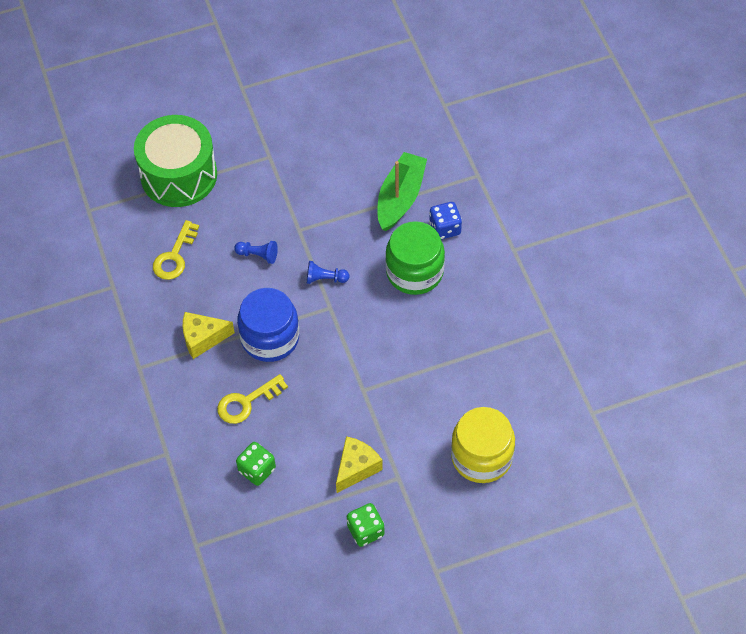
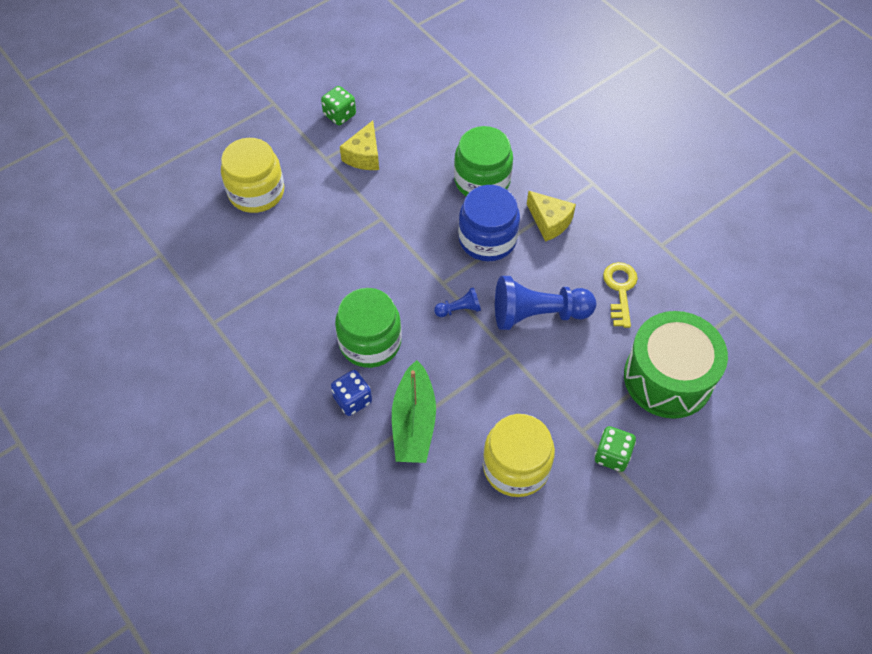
camera: 160 degrees right, 0 degrees up
yellow cheese [183,312,235,359] -> yellow cheese turned 75 degrees clockwise [527,191,576,242]
yellow key [217,374,288,424] -> green jar [454,126,513,196]
blue pawn [234,241,278,264] -> blue pawn [495,276,596,330], size x2.16
green dice [236,442,276,486] -> green dice moved to [595,426,636,472]
none -> yellow jar [483,414,555,497]

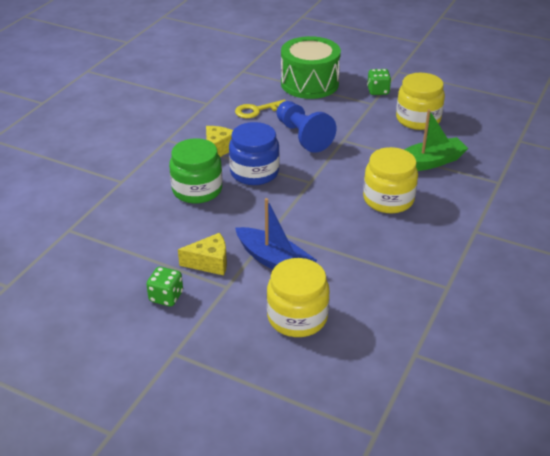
camera: 115 degrees left, 20 degrees down
blue dice [331,370,372,416] -> none
green jar [335,288,402,368] -> yellow jar [363,147,418,213]
blue pawn [434,287,481,317] -> none
none -> blue boat [235,198,317,269]

